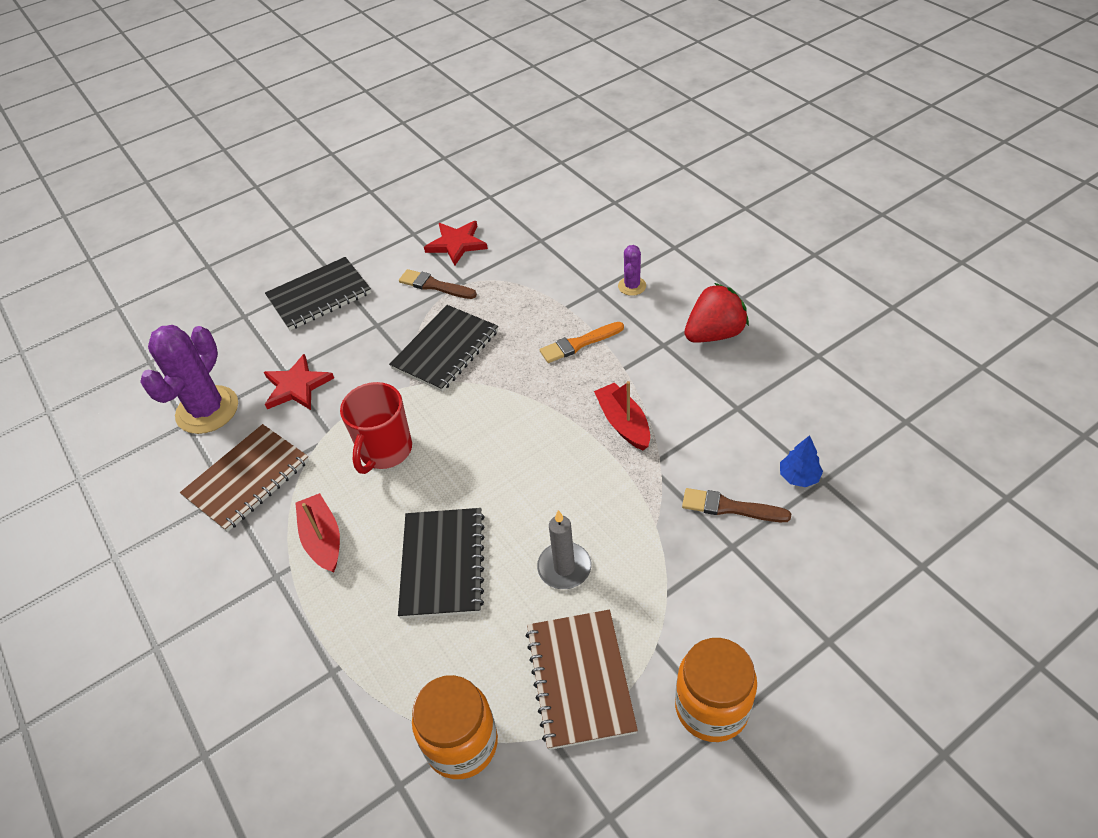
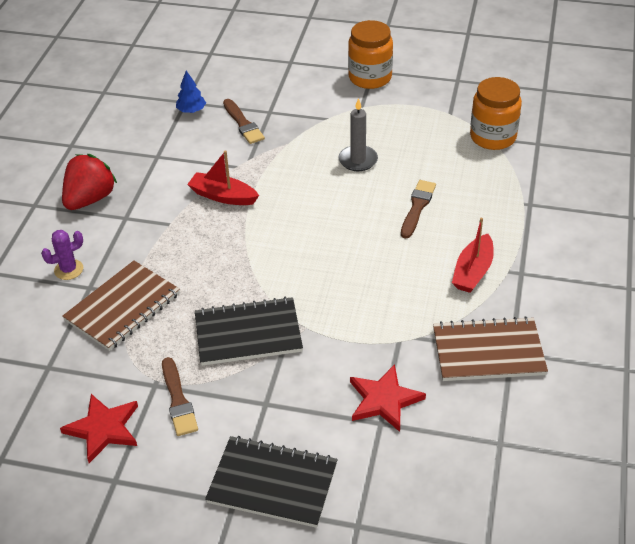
camera: 135 degrees left, 5 degrees down
purple cactus [140,325,238,434] -> none
red mug [340,382,412,474] -> none
black notebook [398,508,485,619] -> brown brush [401,180,436,238]
brown notebook [526,610,638,750] -> brown notebook moved to [62,260,180,351]
orange brush [540,322,624,363] -> none
red boat [594,381,650,451] -> red boat turned 90 degrees clockwise [187,150,259,205]
red strawberry [684,283,749,343] -> red strawberry turned 105 degrees clockwise [62,154,117,210]

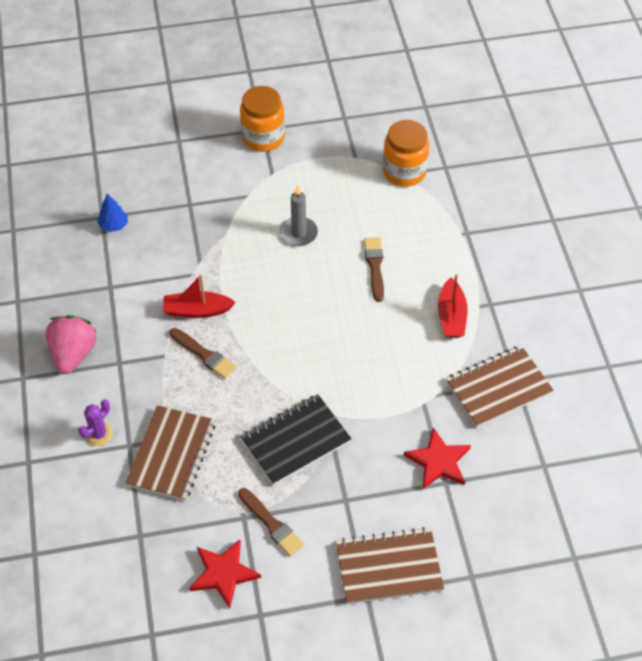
camera: 25 degrees left, 10 degrees up
red strawberry [62,154,117,210] -> pink strawberry [46,315,97,374]
black notebook [205,436,338,528] -> brown notebook [336,527,444,604]
brown brush [223,99,265,144] -> brown brush moved to [169,328,237,379]

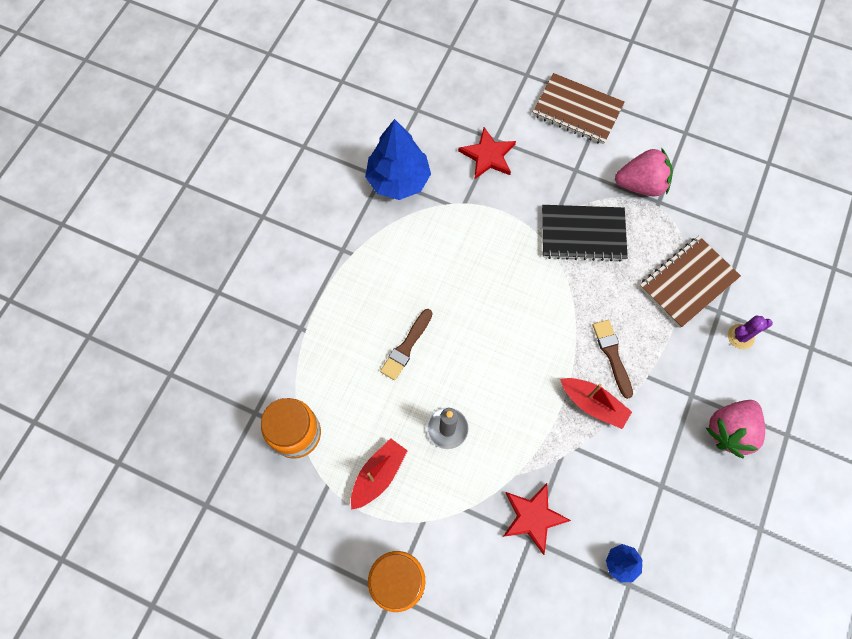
camera: 145 degrees left, 15 degrees up
red star [189,539,261,608] -> red star moved to [503,483,571,555]
brown brush [238,488,304,556] -> pink strawberry [615,148,673,197]
red boat [438,274,467,337] -> red boat moved to [351,438,408,510]
brown notebook [446,345,554,428] -> blue tree [365,119,431,200]

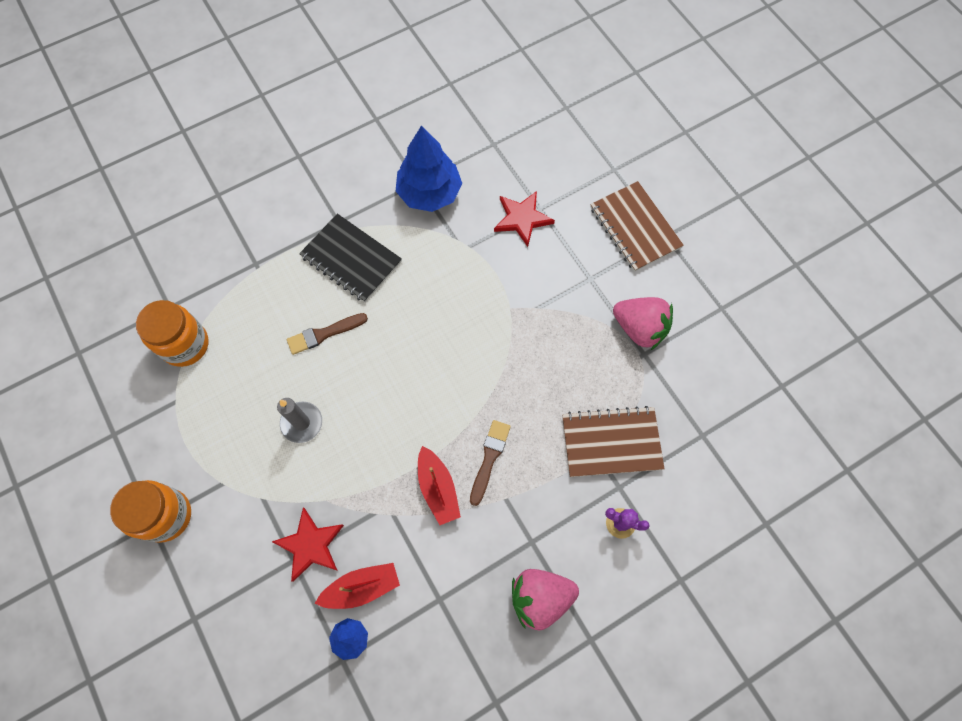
camera: 35 degrees right, 0 degrees up
red boat [351,438,408,510] -> red boat moved to [315,563,400,609]
black notebook [542,205,628,262] -> black notebook moved to [299,214,402,302]

